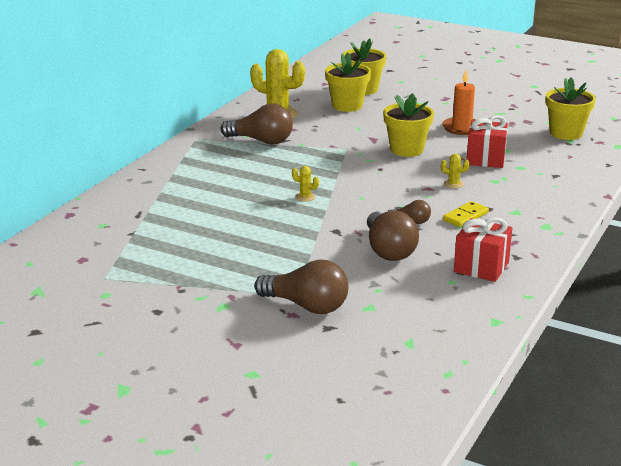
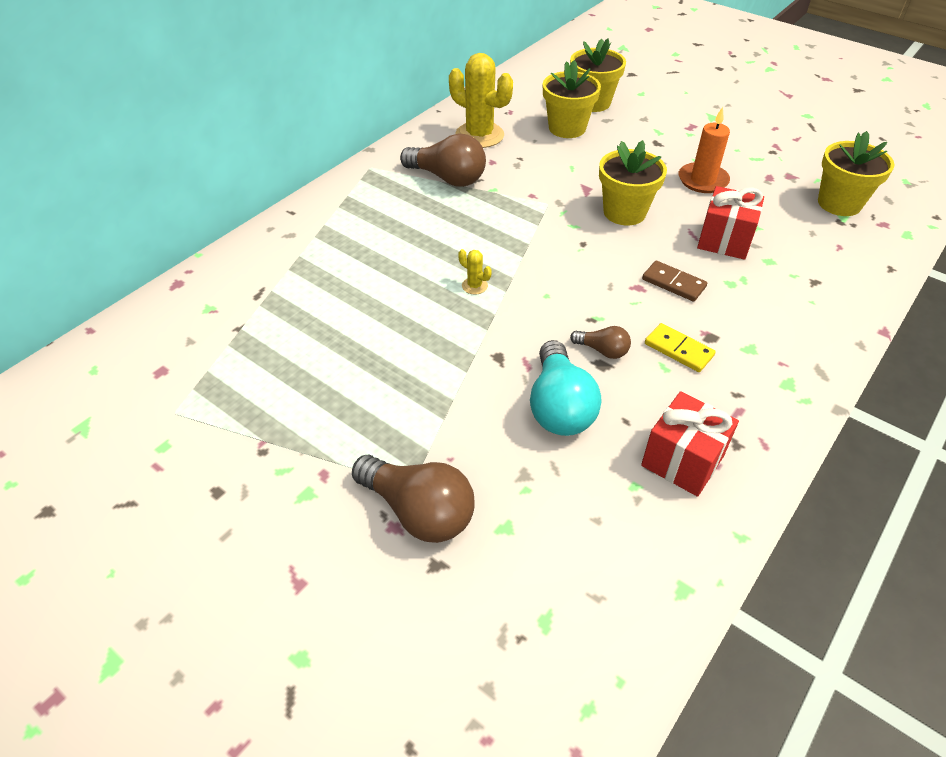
camera: 10 degrees right, 20 degrees up
brown light bulb [367,211,419,261] -> turquoise light bulb [530,340,601,436]
yellow cactus [441,154,470,188] -> brown domino [642,261,707,302]
yellow domino [443,201,489,227] -> yellow domino turned 75 degrees clockwise [645,323,716,372]

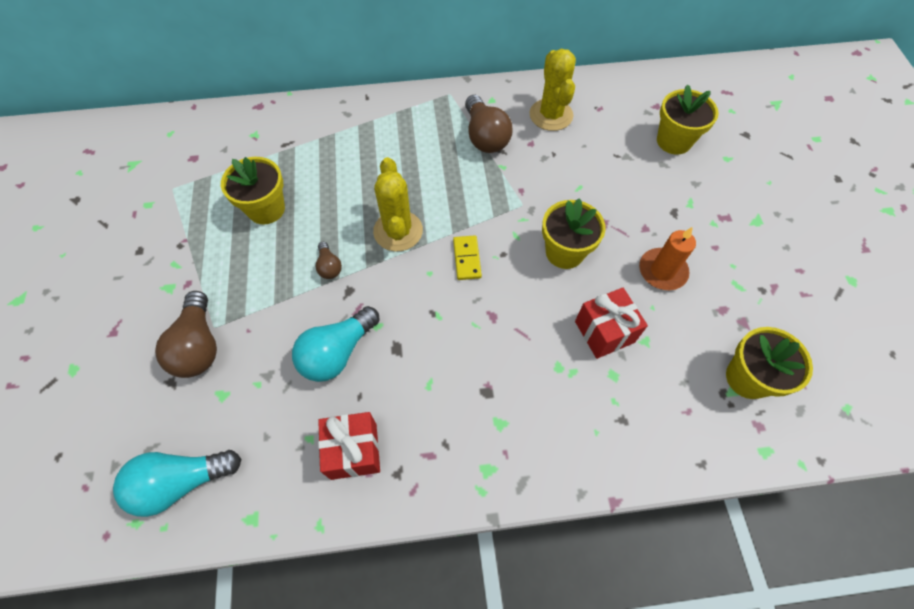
camera: 45 degrees right, 15 degrees up
yellow cactus [458,249,492,294] -> yellow cactus [373,157,423,251], size x2.35
yellow flower pot [543,60,601,138] -> yellow flower pot moved to [221,157,285,225]
brown light bulb [570,326,631,359] -> brown light bulb moved to [316,242,342,279]
brown domino [642,261,707,302] -> none
yellow domino [645,323,716,372] -> yellow domino moved to [453,235,482,280]
none -> turquoise light bulb [113,450,241,517]

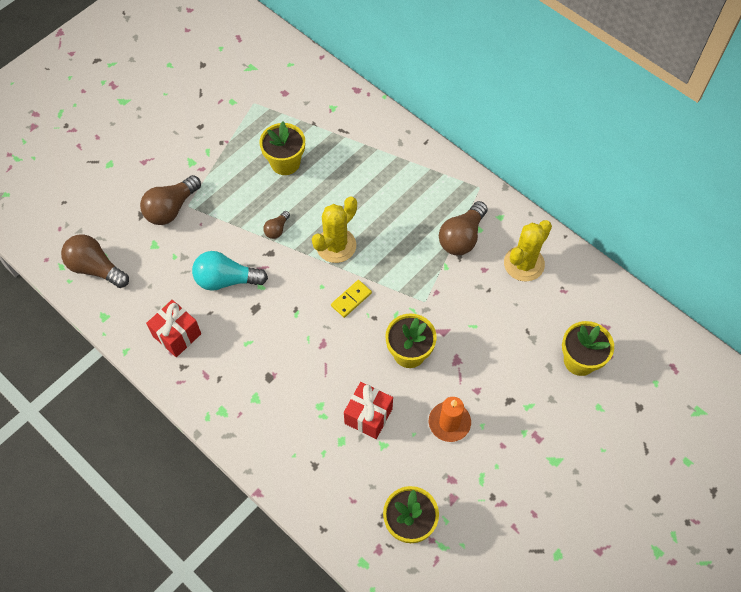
camera: 50 degrees right, 0 degrees up
turquoise light bulb [113,450,241,517] -> brown light bulb [61,234,129,288]

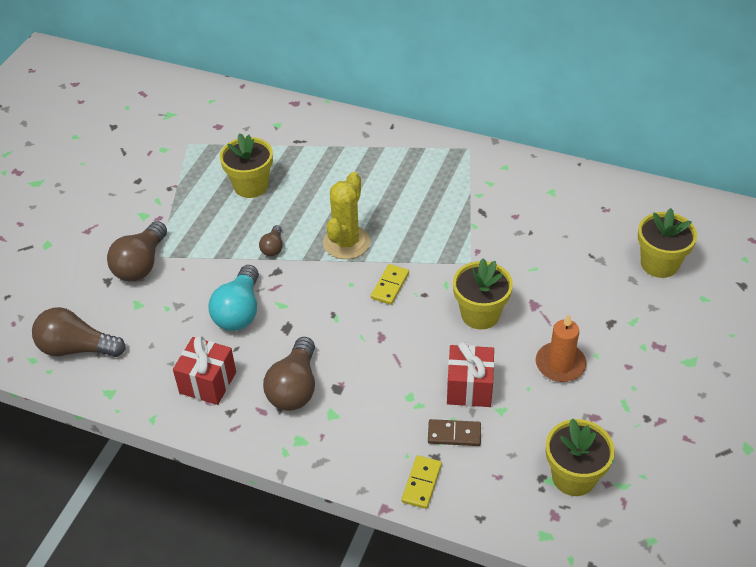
camera: 20 degrees left, 15 degrees down
turquoise light bulb [192,251,268,291] -> turquoise light bulb turned 60 degrees counterclockwise [209,265,259,331]
brown light bulb [439,201,487,255] -> brown light bulb moved to [263,337,315,411]
yellow cactus [504,220,552,281] -> none
none -> yellow domino [401,455,442,509]
none -> brown domino [428,419,481,446]

